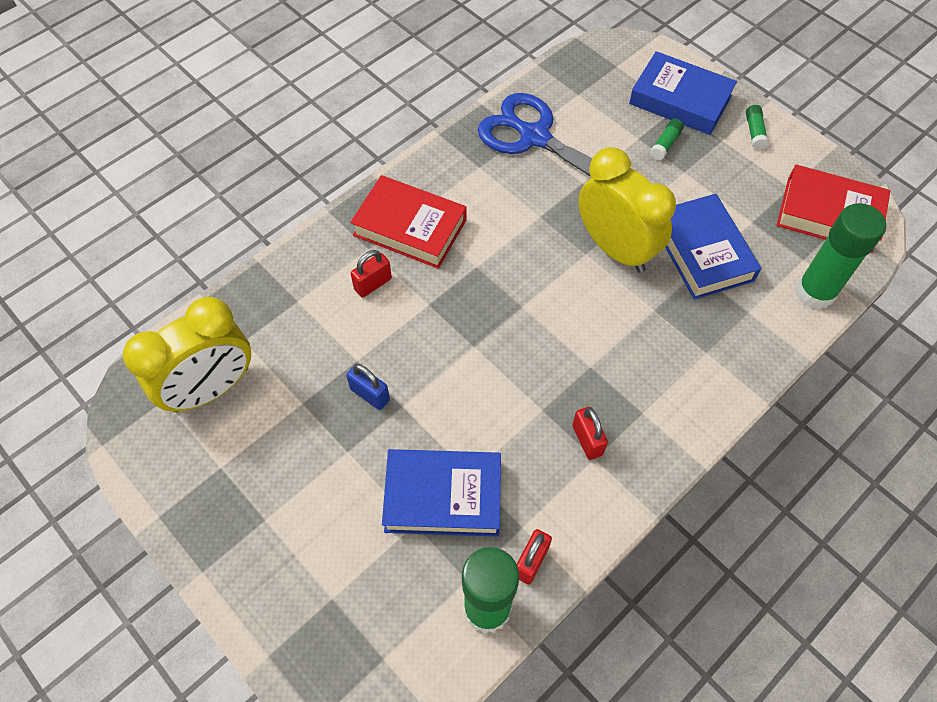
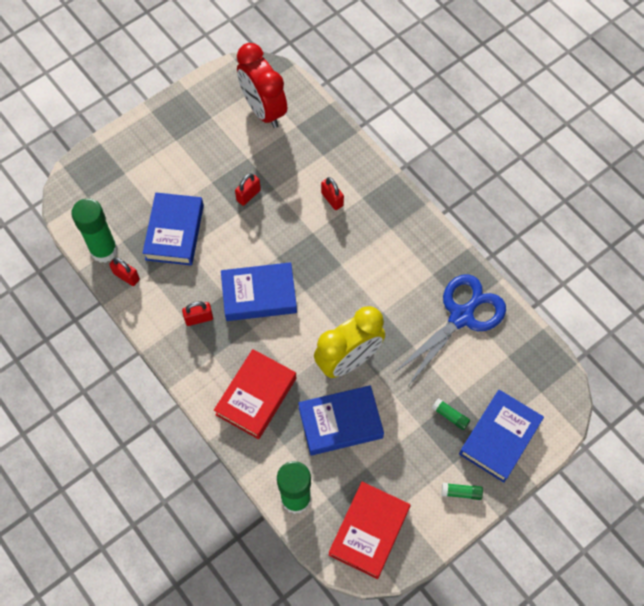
camera: 95 degrees right, 5 degrees up
yellow clock [123,297,251,413] -> red clock [237,43,287,128]
blue padlock [346,364,390,410] -> red padlock [235,173,261,206]
red book [350,175,466,269] -> red book moved to [214,349,296,439]
none -> blue book [221,262,297,321]

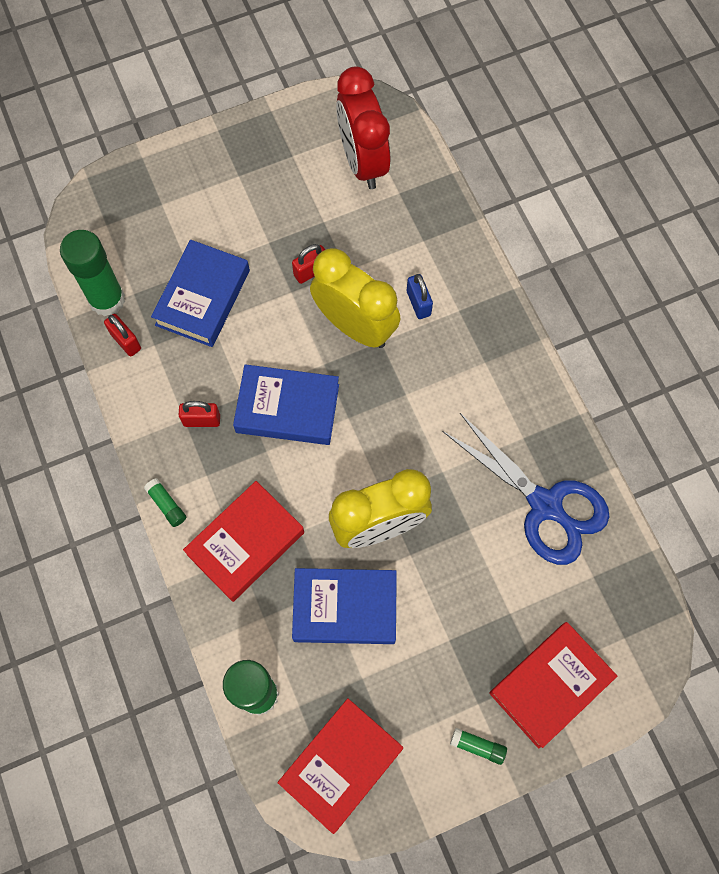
camera: 15 degrees right, 5 degrees up
red padlock [321,177,344,210] -> blue padlock [407,274,433,319]
blue scissors [394,274,506,385] -> blue scissors turned 75 degrees clockwise [442,413,610,565]
green glue stick [432,398,470,430] -> green glue stick moved to [144,478,186,527]
blue book [459,390,544,483] -> red book [489,622,617,749]
none -> yellow clock [310,248,400,348]

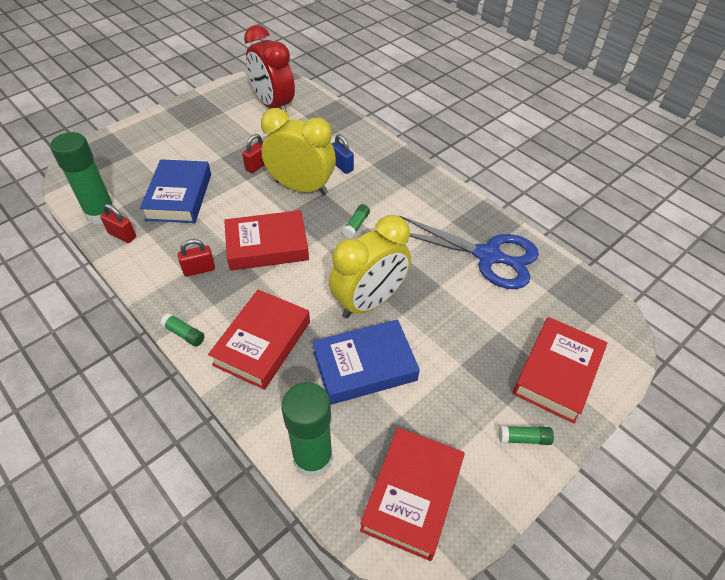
camera: 20 degrees left, 20 degrees down
blue book [233,364,339,445] -> red book [224,210,309,271]
none -> green glue stick [342,204,370,238]

